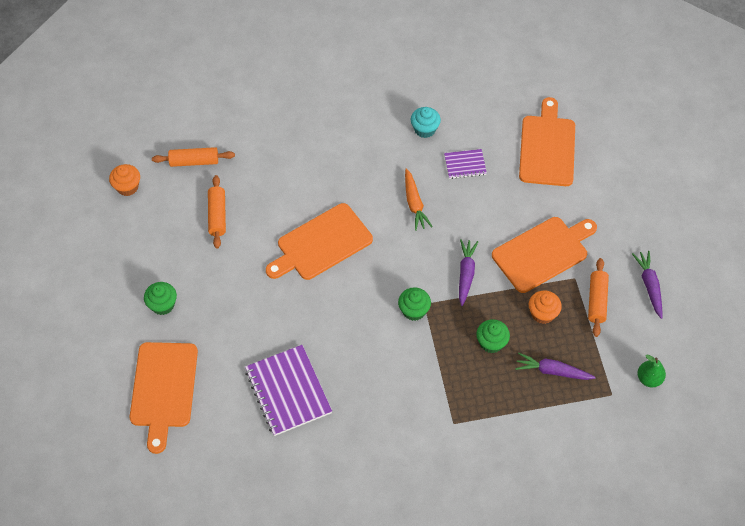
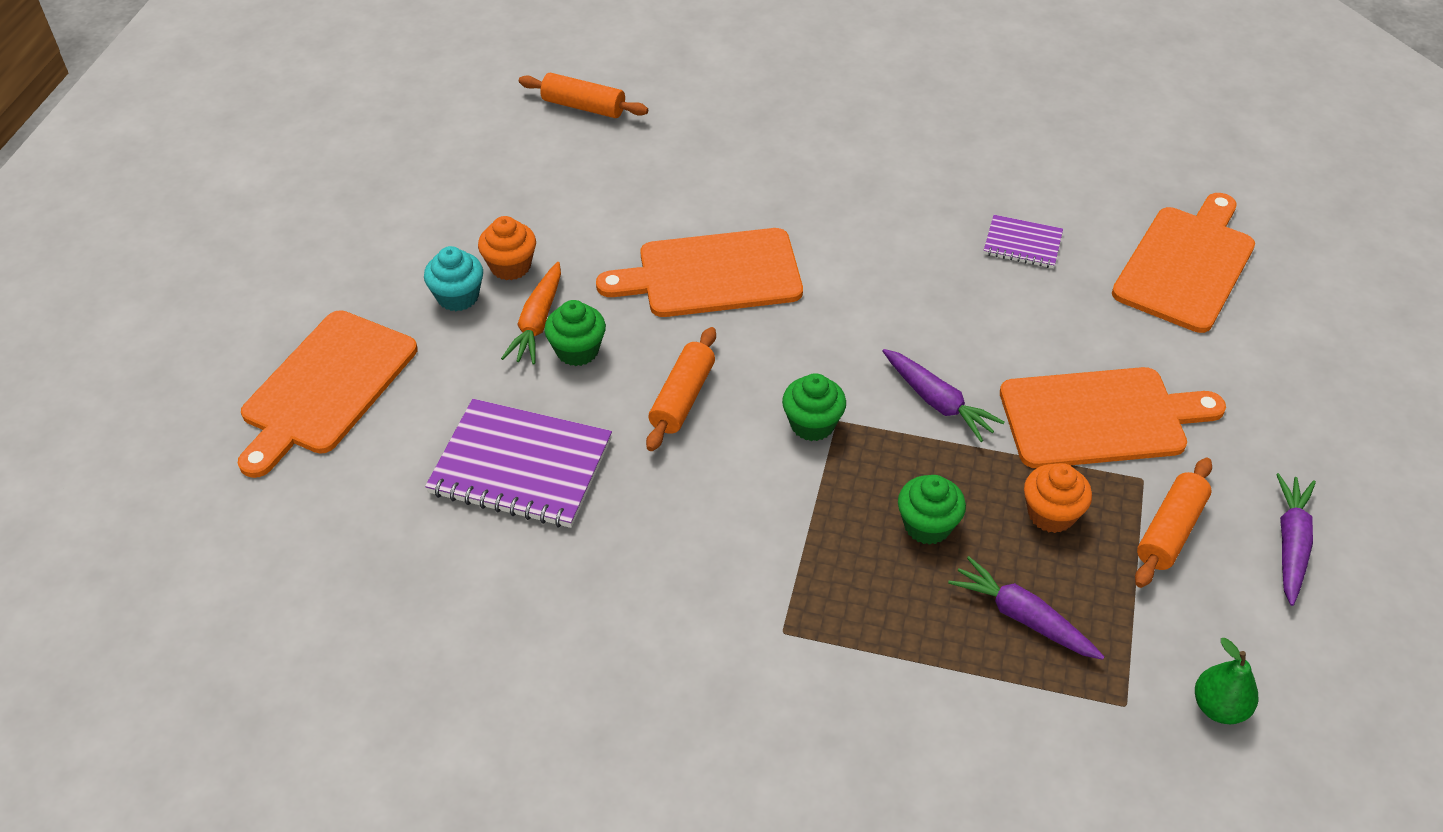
camera: 25 degrees right, 10 degrees down
orange cupcake [109,164,140,196] -> orange cupcake moved to [478,216,536,280]
green cupcake [144,282,177,315] -> green cupcake moved to [544,300,606,366]
orange rolling pin [208,175,226,249] -> orange rolling pin moved to [646,327,716,451]
purple notebook [245,345,332,436] -> purple notebook turned 75 degrees counterclockwise [425,399,612,528]
orange carrot [405,168,433,231] -> orange carrot moved to [501,262,561,365]
turquoise cupcake [411,107,441,138] -> turquoise cupcake moved to [424,246,483,311]
purple carrot [459,239,478,306] -> purple carrot turned 105 degrees clockwise [882,349,1005,442]

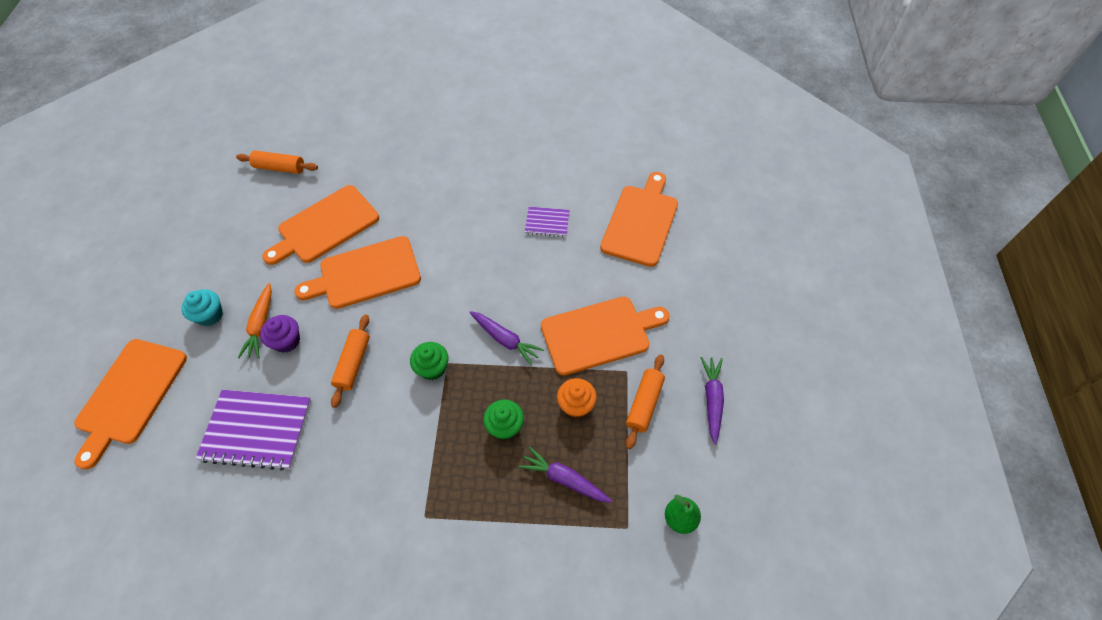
camera: 10 degrees left, 10 degrees up
orange cupcake [478,216,536,280] -> none
green cupcake [544,300,606,366] -> purple cupcake [260,315,300,353]
none -> orange cutting board [262,185,379,265]

